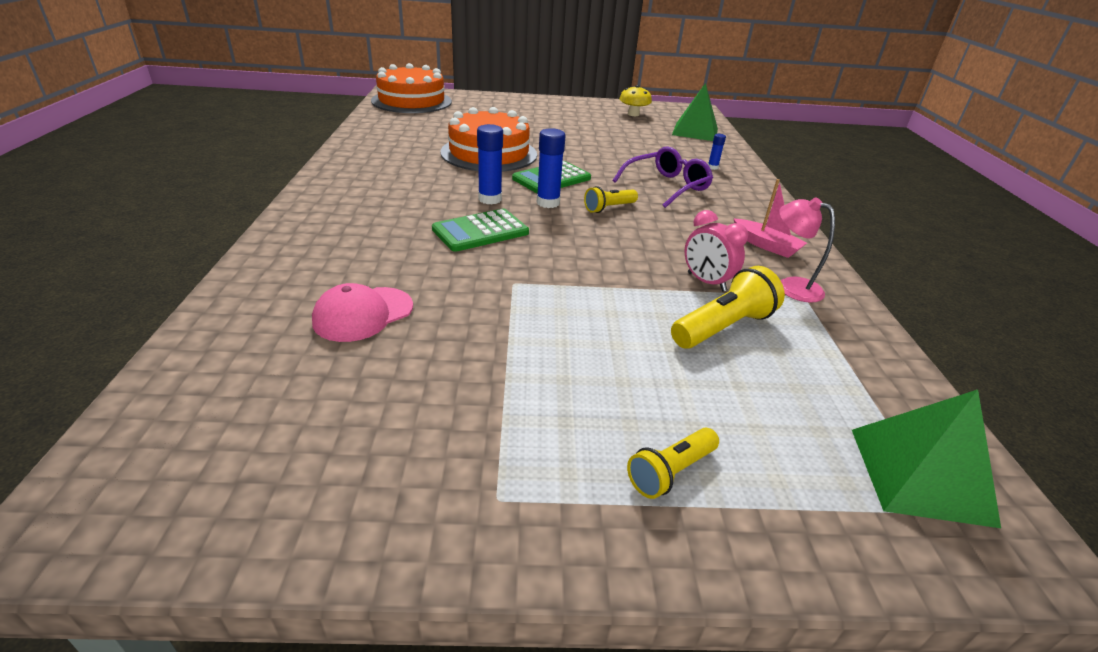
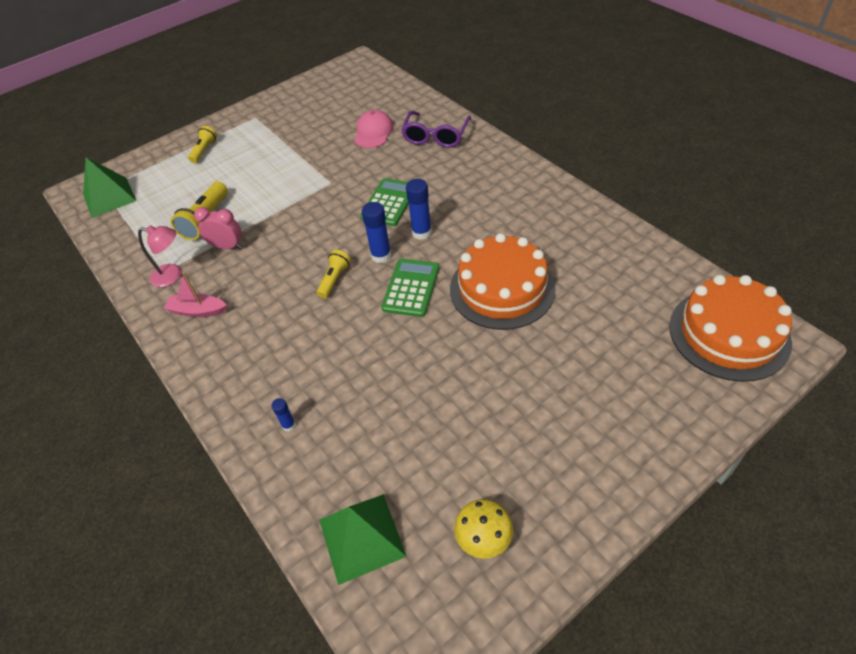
camera: 150 degrees right, 15 degrees up
purple glasses [613,146,713,208] -> purple glasses moved to [401,111,471,148]

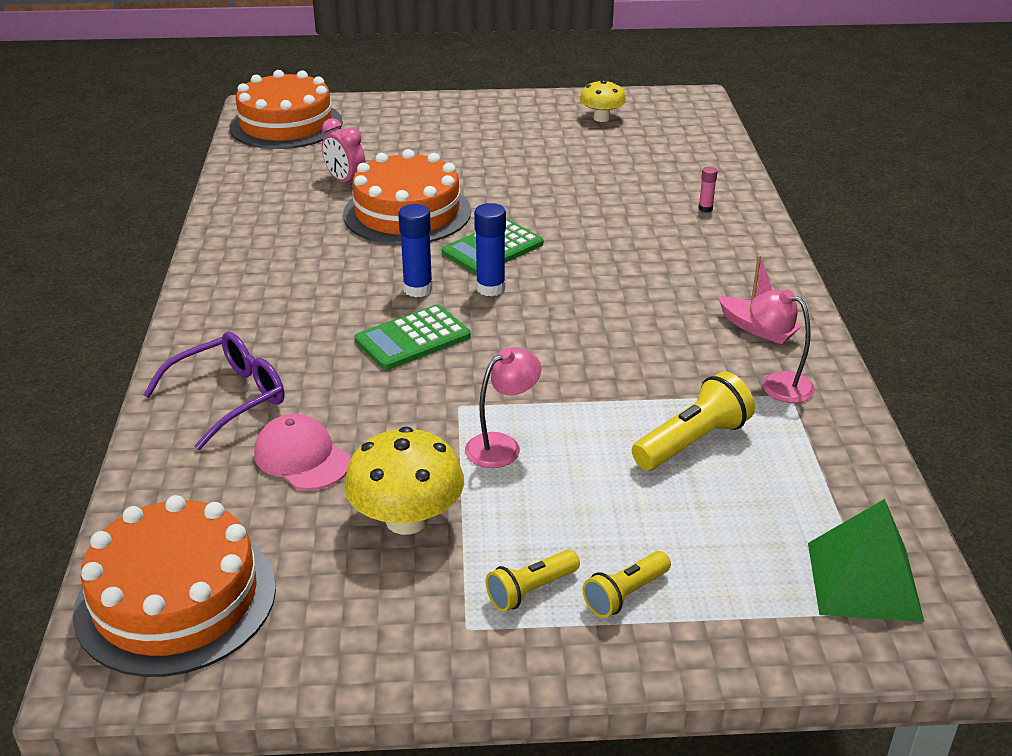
camera: 150 degrees left, 15 degrees down
pink clock [194,207,242,249] -> pink clock moved to [322,118,366,182]
blue glue stick [272,398,295,432] -> pink glue stick [699,167,718,212]
yellow flashlight [317,250,351,298] -> yellow flashlight moved to [486,549,580,612]
green pyramid [319,494,407,585] -> none
pink cap [354,110,394,148] -> pink cap turned 90 degrees clockwise [254,414,351,490]
none -> orange cake [73,495,276,677]
none -> yellow mushroom [344,427,464,535]
none -> pink lamp [465,347,541,468]

